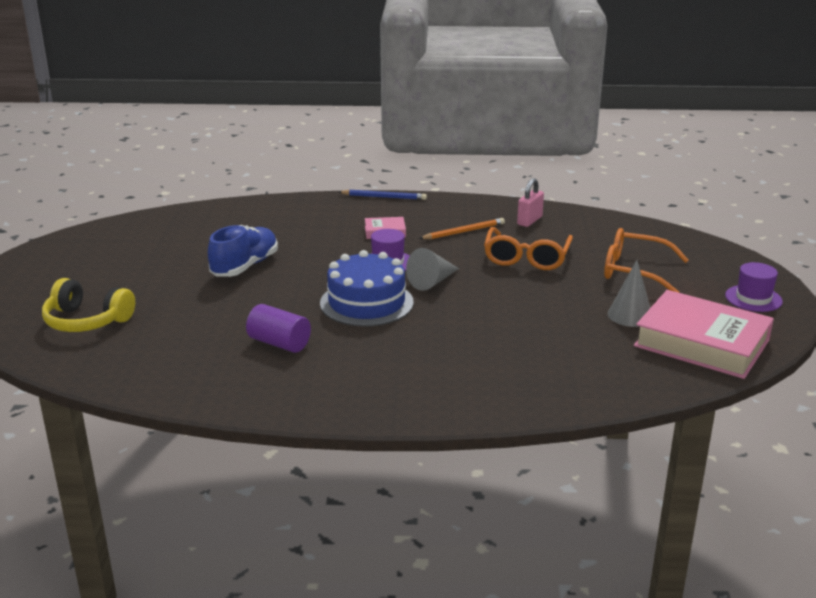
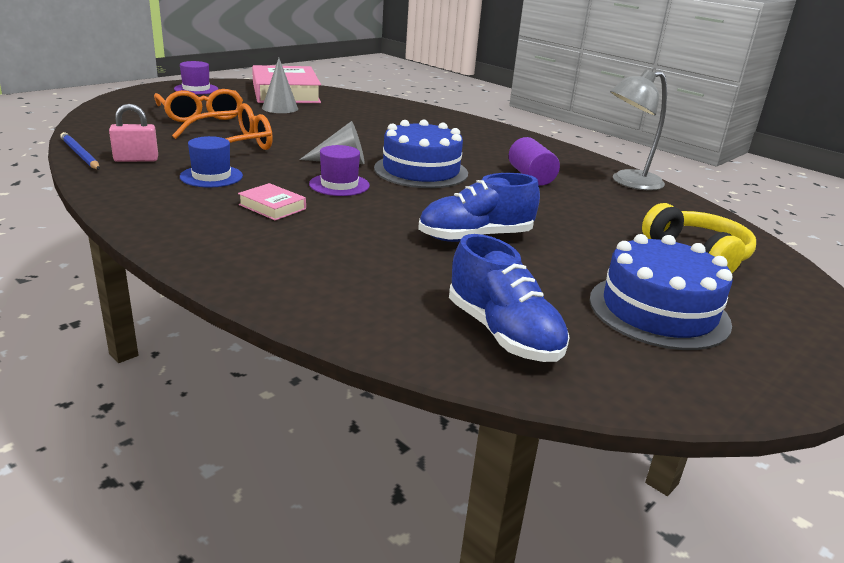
camera: 140 degrees left, 0 degrees up
blue pencil [339,190,427,200] -> blue pencil moved to [60,132,100,170]
orange pencil [419,218,505,239] -> blue hat [180,136,243,187]
none -> blue shoe [449,234,570,362]
none -> blue cake [589,234,733,350]
none -> grey lamp [610,69,667,190]

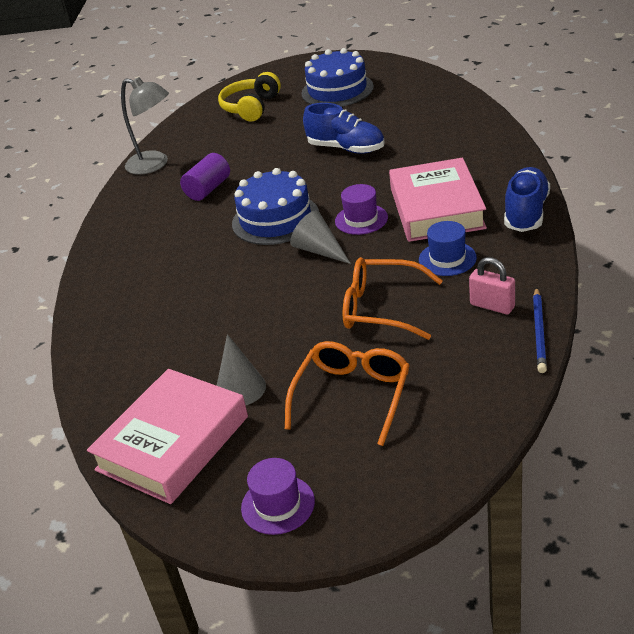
camera: 125 degrees left, 10 degrees up
pink book [238,183,306,221] -> pink book [389,158,487,242], size x2.30
blue shoe [449,234,570,362] -> blue shoe moved to [504,167,550,232]

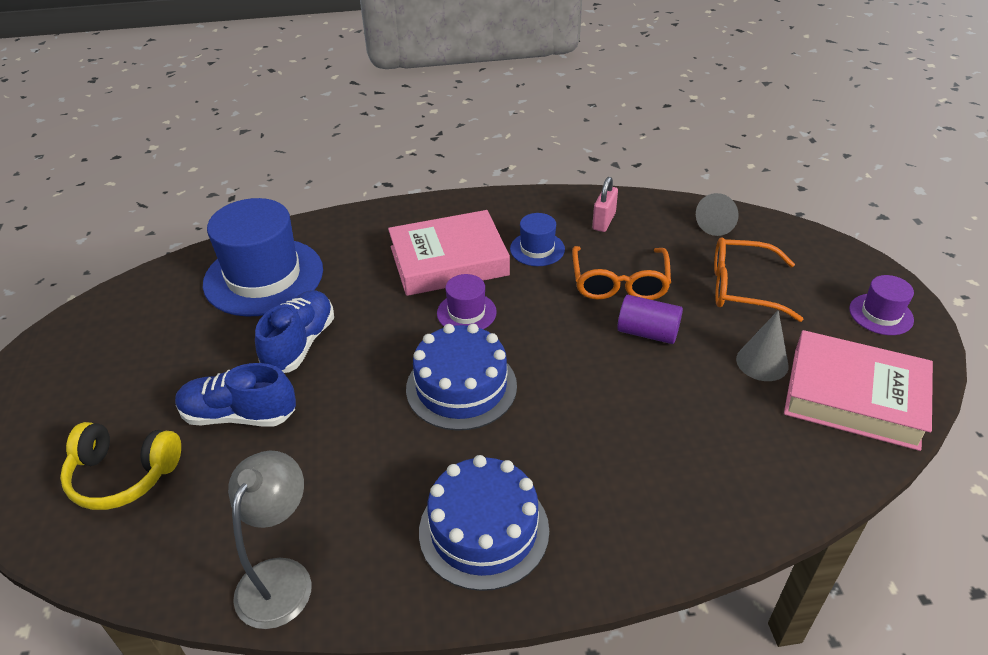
camera: 105 degrees left, 5 degrees up
purple cylinder [180,153,230,201] -> purple cylinder moved to [617,295,683,344]
grey cone [290,210,351,264] -> grey cone moved to [696,193,739,236]
blue cake [301,48,374,107] -> blue cake moved to [419,455,549,591]
blue shoe [504,167,550,232] -> blue shoe moved to [175,363,296,426]
blue pencil [533,287,547,373] -> none
none -> blue hat [203,198,323,317]

